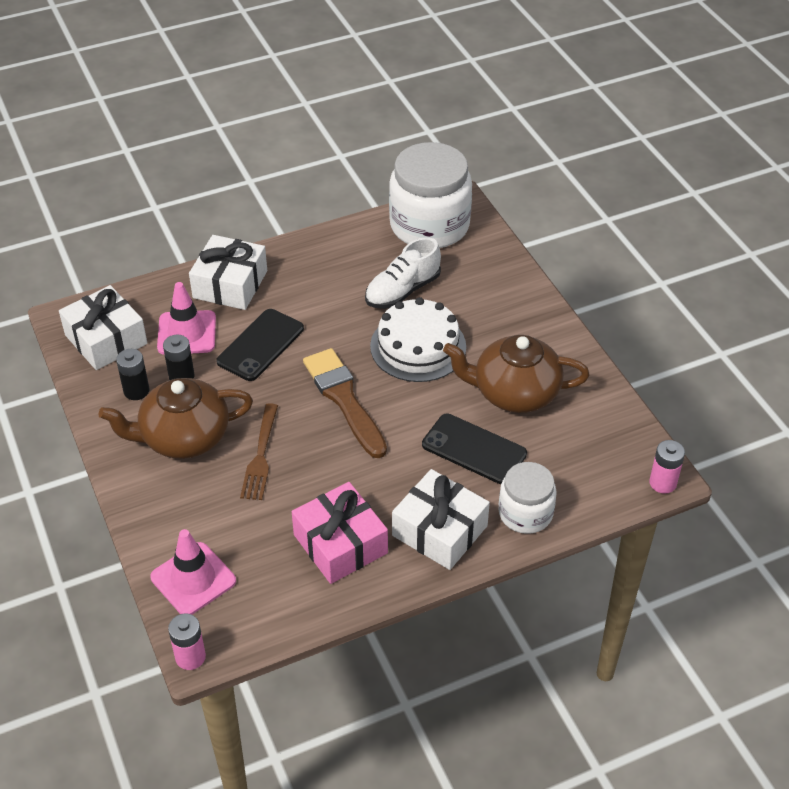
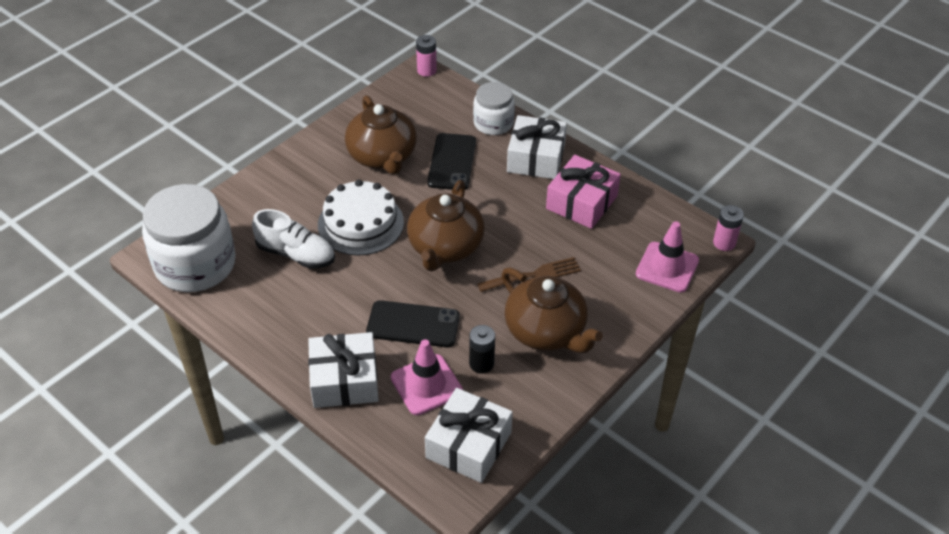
camera: 115 degrees left, 0 degrees up
black battery [116,349,149,400] -> none
brown brush [303,348,387,458] -> brown teapot [407,180,485,271]

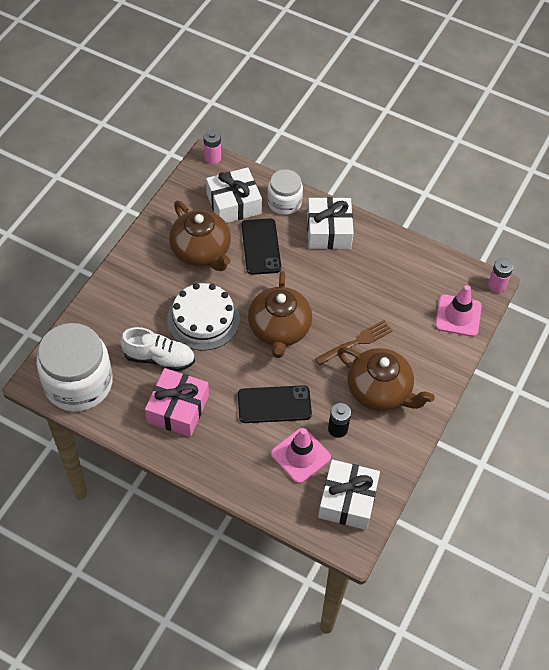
camera: 15 degrees left, 10 degrees up
white gift [308,332,379,408] -> white gift moved to [206,167,262,223]
pink gift [546,155,621,229] -> pink gift moved to [145,368,209,437]

